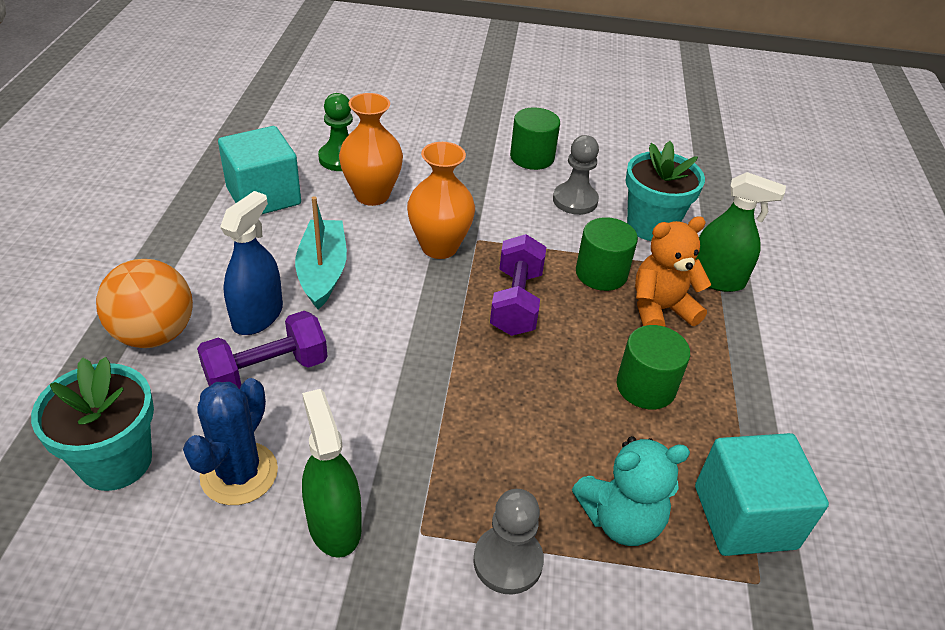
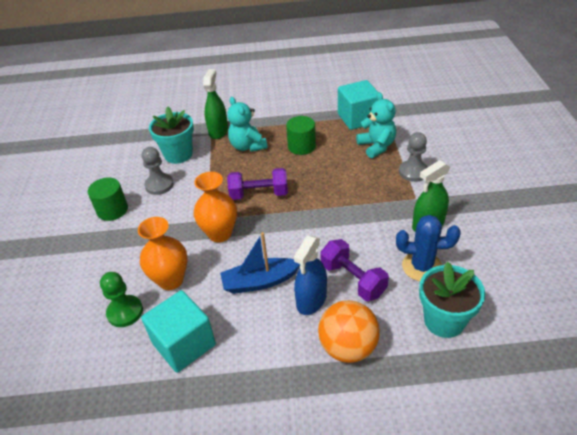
camera: 95 degrees left, 0 degrees up
blue spray bottle [220,191,283,335] -> blue spray bottle turned 75 degrees counterclockwise [294,235,327,315]
turquoise boat [295,196,347,309] -> blue boat [220,232,300,294]
green cylinder [576,217,638,291] -> none
orange teddy bear [635,216,711,327] -> turquoise teddy bear [227,97,268,152]

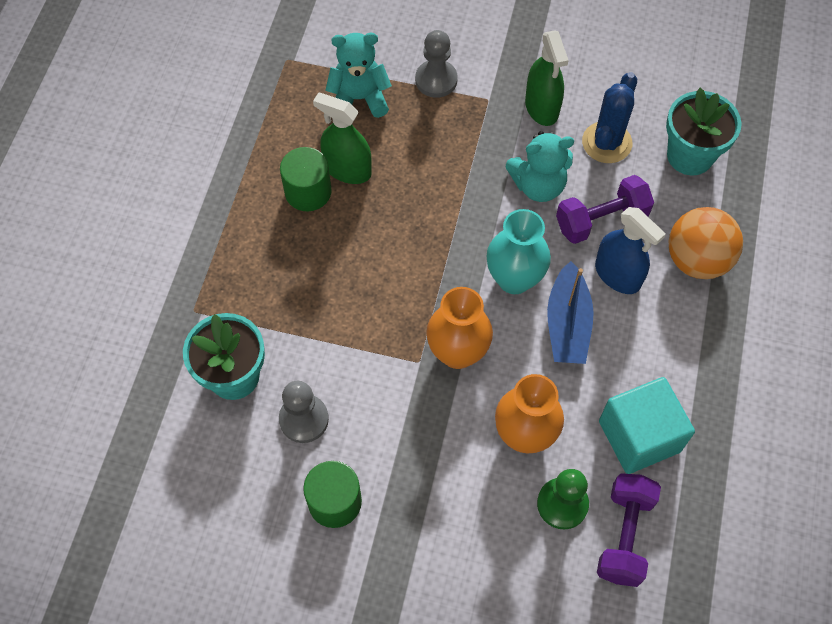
camera: 75 degrees left, 20 degrees up
green spray bottle [203,69,228,139] -> green spray bottle moved to [313,93,372,184]
turquoise teddy bear [227,97,268,152] -> turquoise teddy bear moved to [505,131,574,202]
purple dumbbell [227,168,288,200] -> purple dumbbell moved to [597,473,661,587]
turquoise cube [338,80,378,130] -> none
none -> turquoise vase [487,209,551,294]

